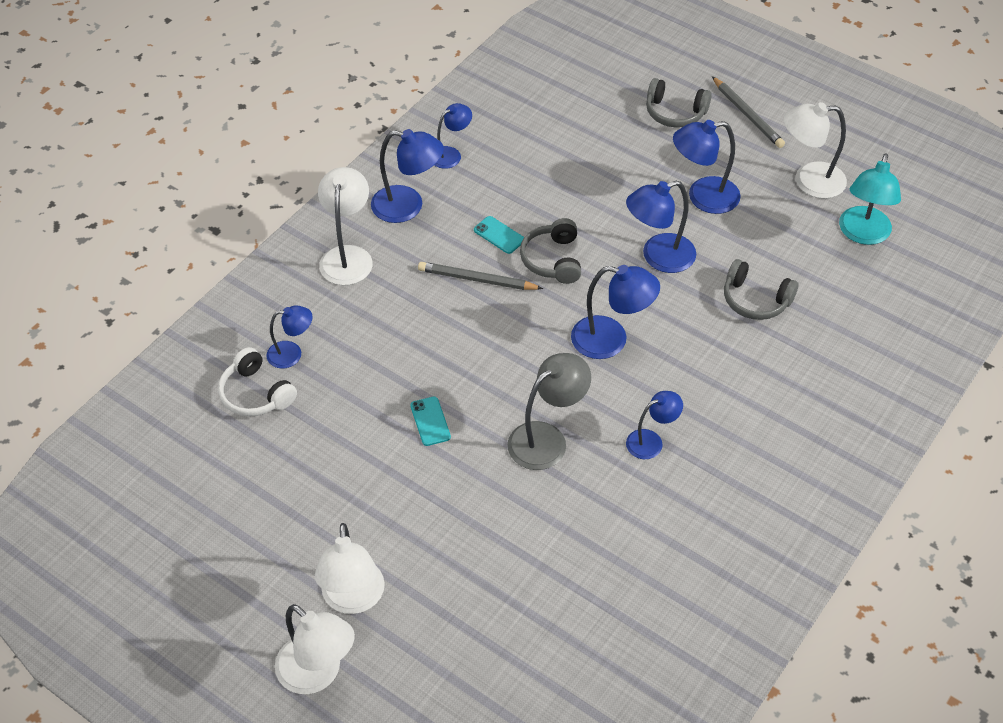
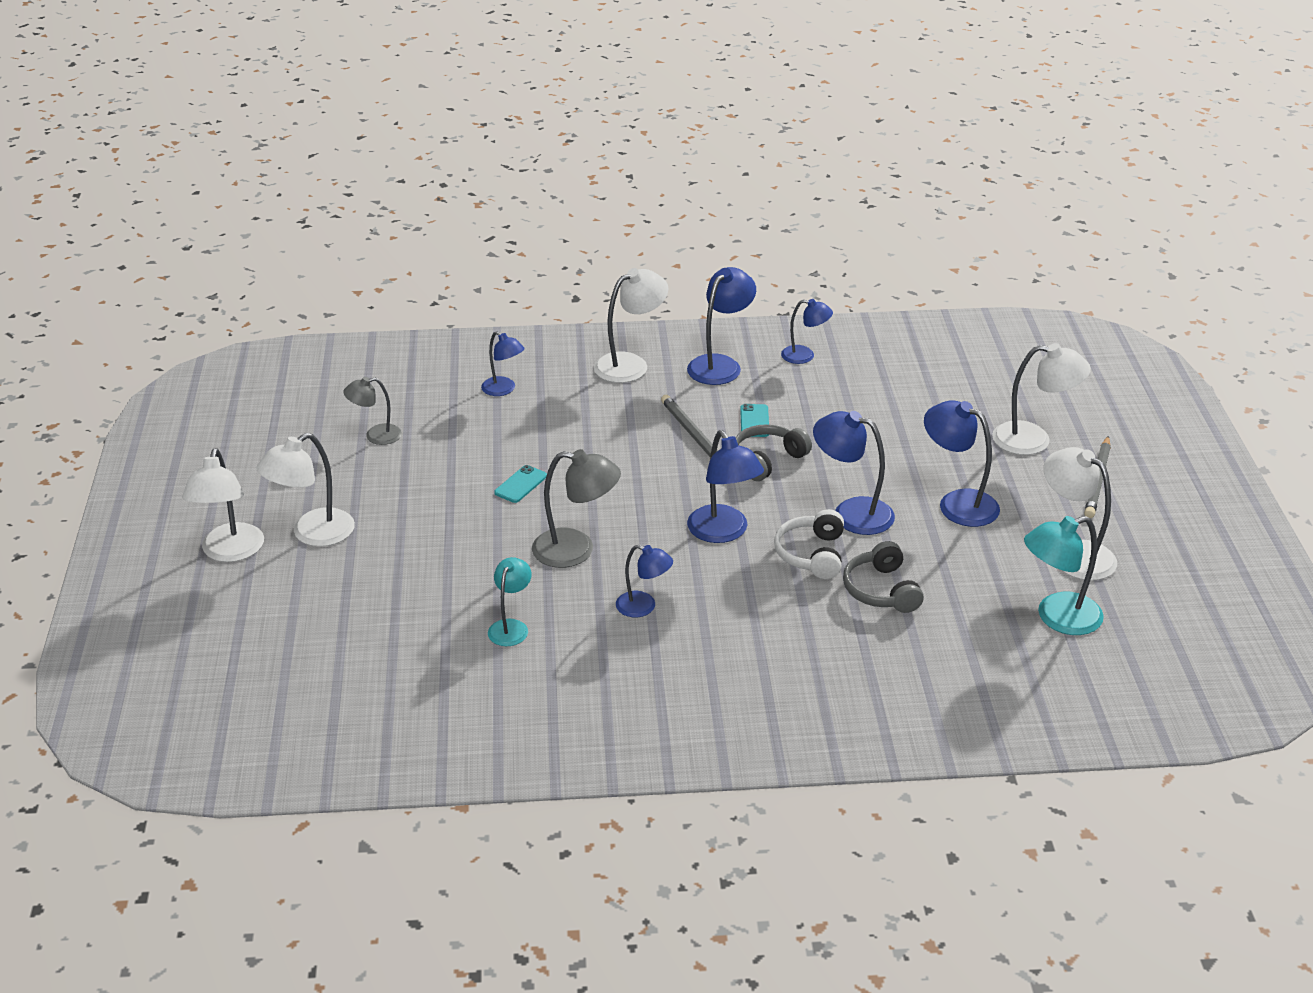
camera: 50 degrees right, 15 degrees down
white headphones [218,347,297,417] -> white headphones moved to [774,509,844,579]
blue lamp [371,129,444,223] -> blue lamp turned 120 degrees counterclockwise [687,267,756,385]
grey headphones [646,78,712,128] -> white lamp [992,343,1091,455]
none -> grey lamp [343,377,402,445]
none -> turquoise lamp [488,557,532,646]

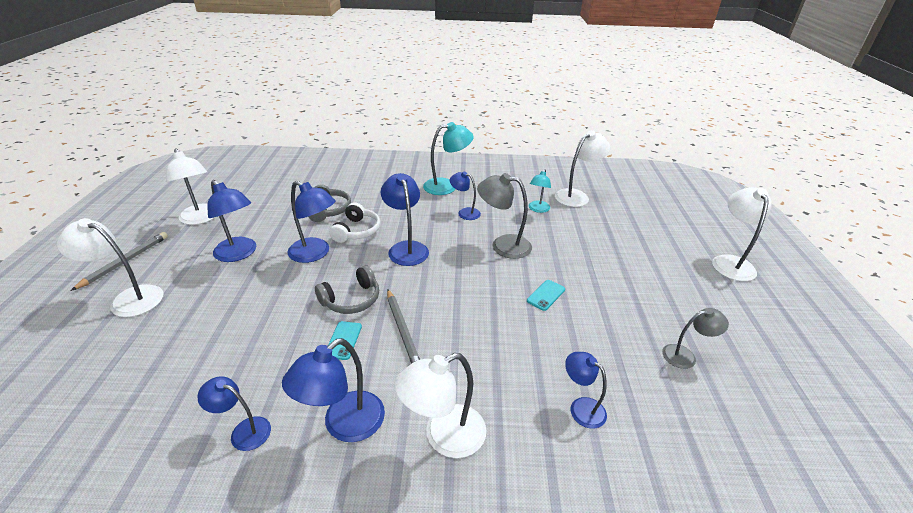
camera: 175 degrees left, 0 degrees up
white lamp [256,433,355,547] -> white lamp moved to [555,130,610,207]
turquoise lamp [1024,516,1104,635] -> turquoise lamp moved to [423,122,474,195]

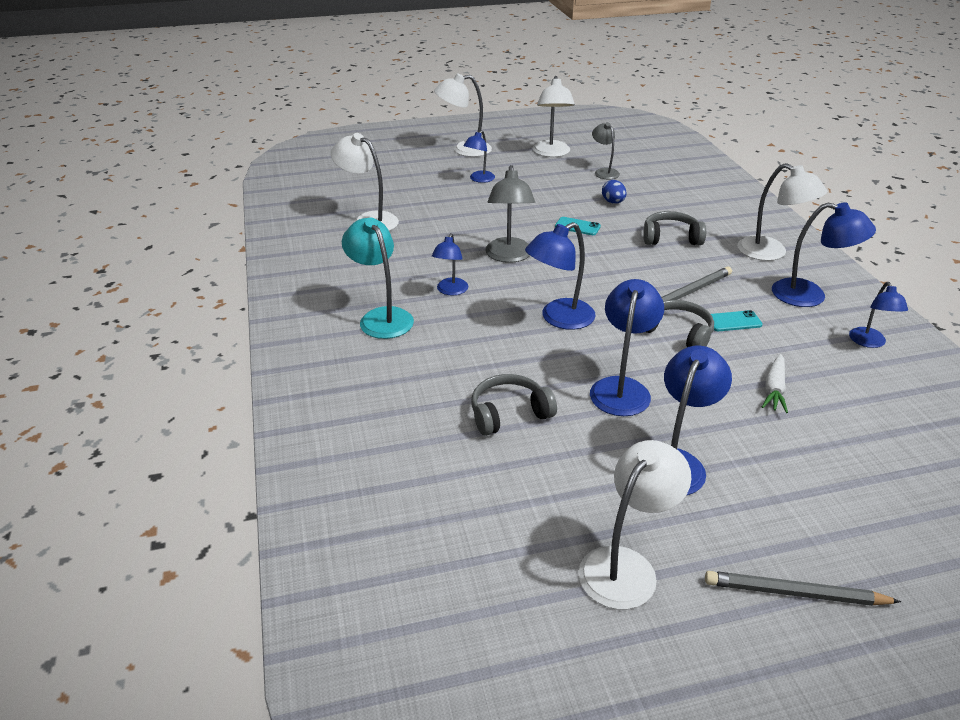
camera: 105 degrees left, 0 degrees up
white lamp [57,218,164,317] -> white lamp moved to [532,76,575,157]
white headphones [329,202,380,243] -> none
turquoise lamp [529,169,551,213] -> none
blue lamp [565,352,607,429] -> blue lamp moved to [463,130,495,183]
none -> blue egg [602,180,627,204]
none -> grey headphones [643,211,706,245]
none -> white carrot [762,354,788,413]

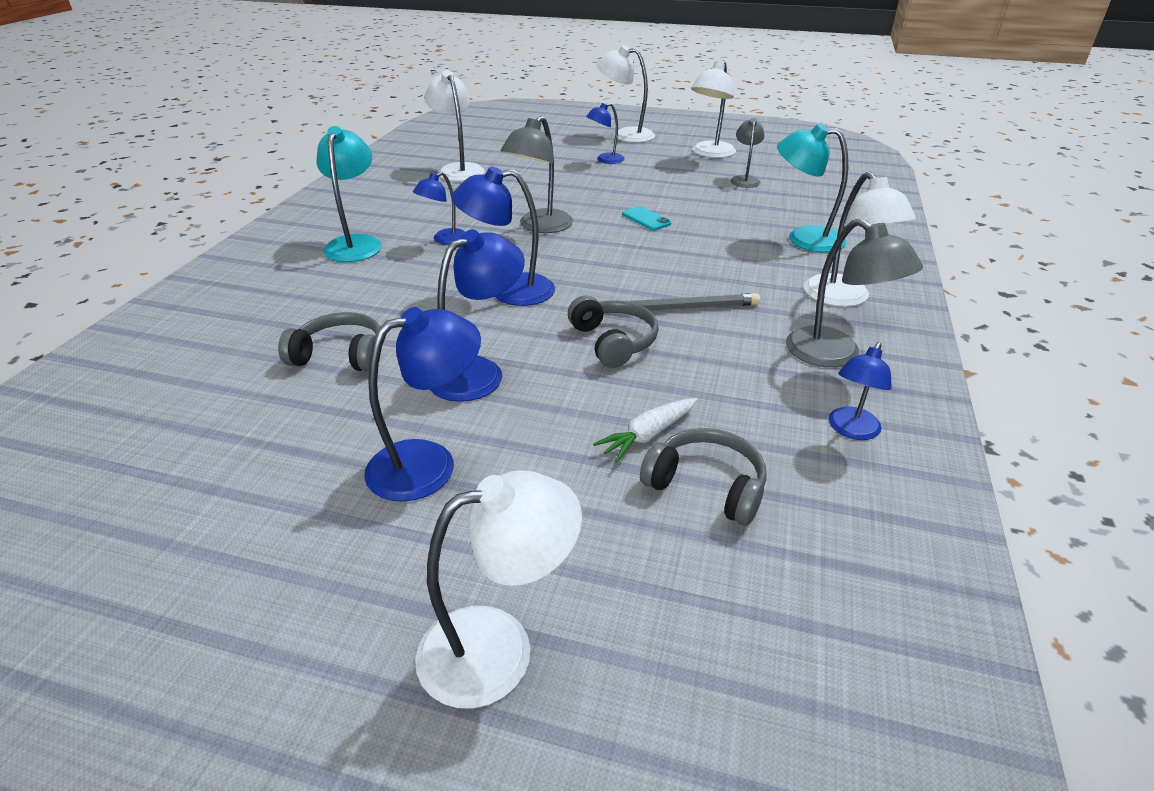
camera: 30 degrees right, 0 degrees up
white lamp [578,440,691,610] -> white lamp moved to [415,470,582,709]
blue egg [602,180,627,204] -> none
grey headphones [643,211,706,245] -> grey headphones moved to [640,428,767,525]
grey pencil [705,571,901,606] -> none
turquoise phone [711,310,763,331] -> none
blue lamp [772,202,876,307] -> grey lamp [786,218,923,367]
none -> turquoise lamp [777,124,848,252]

